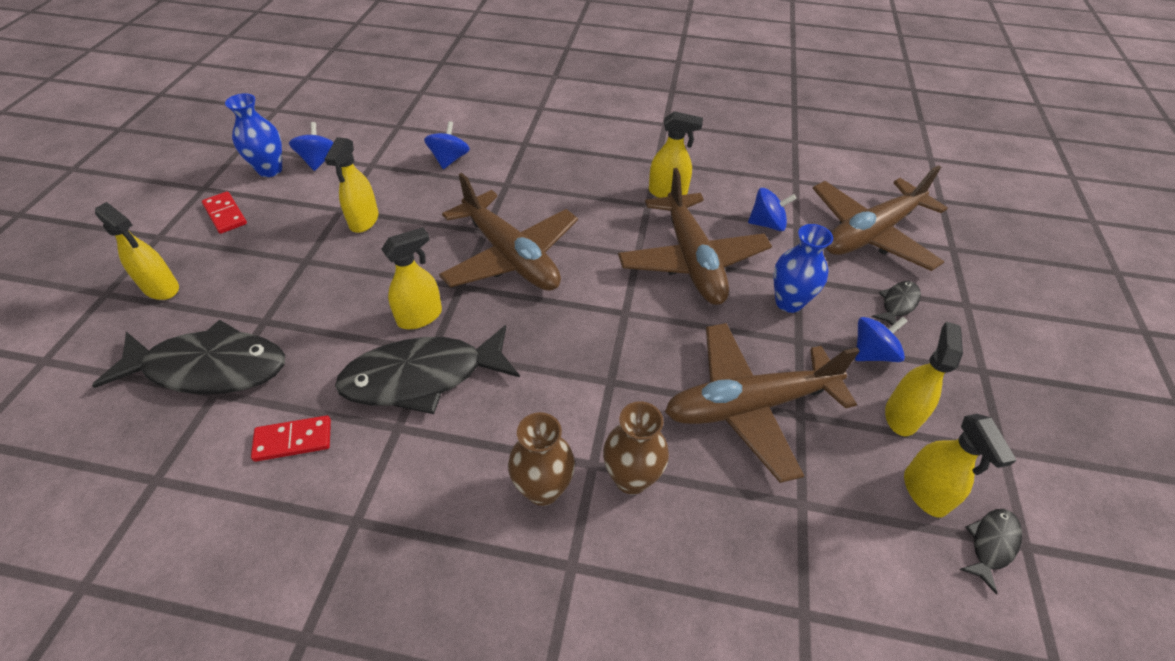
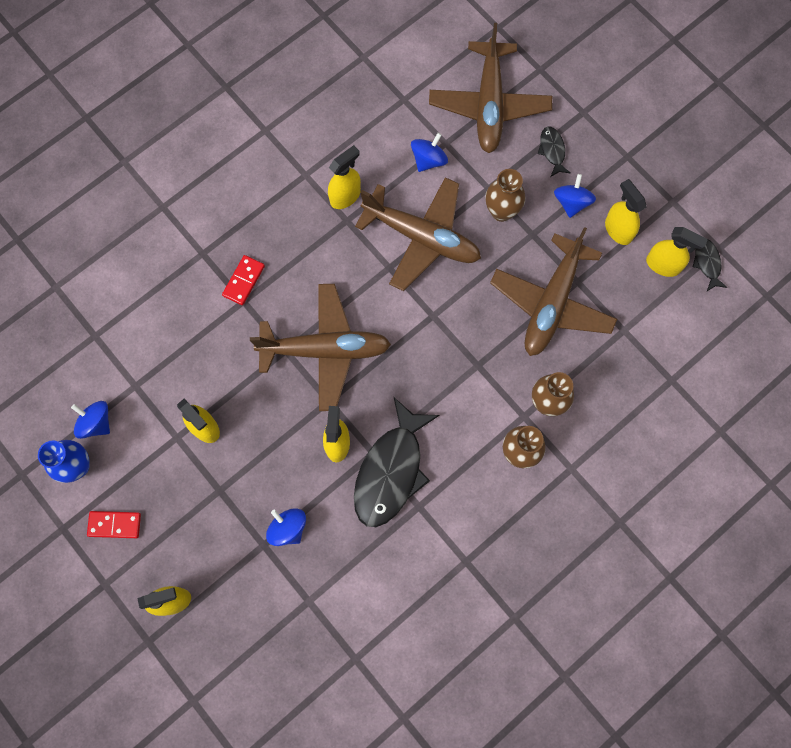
camera: 50 degrees left, 25 degrees up
black fish [92,320,285,394] -> none
red domino [251,415,331,462] -> red domino moved to [222,255,265,305]
blue spinning top [424,121,470,169] -> blue spinning top moved to [266,508,306,546]
blue vase [773,224,833,313] -> brown vase [485,169,525,222]

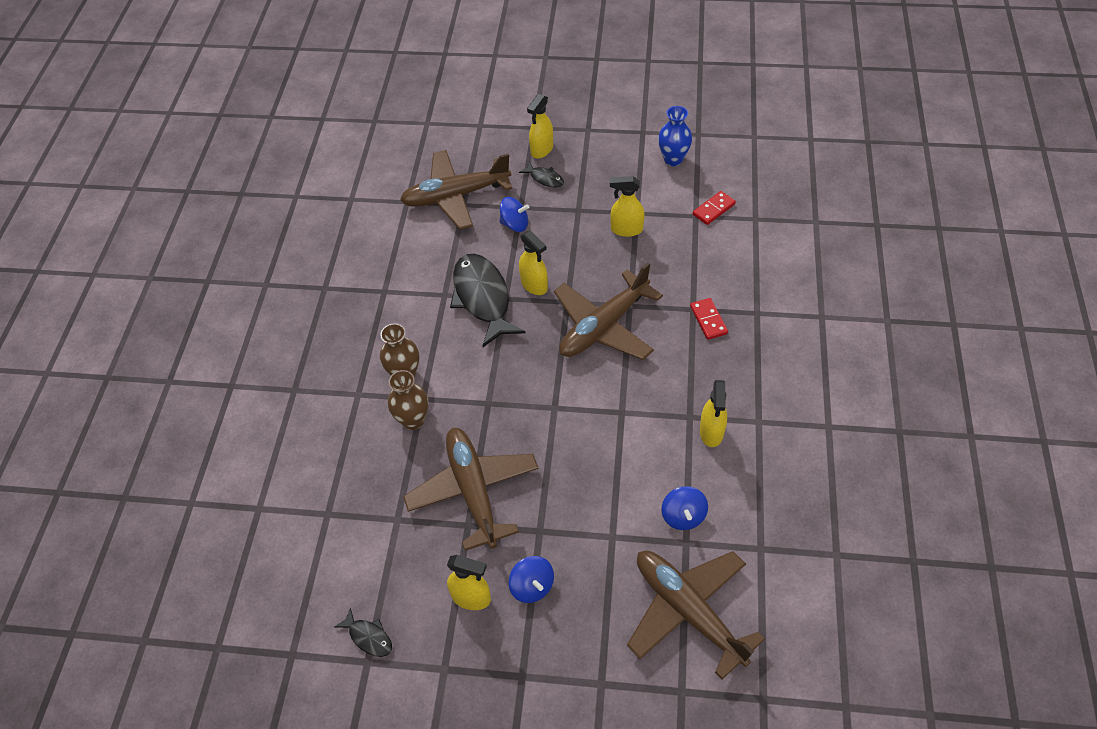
camera: 140 degrees right, 20 degrees down
blue spinning top [71,401,110,439] -> none
red domino [87,511,141,538] -> red domino moved to [693,191,736,225]
brown plane [355,177,481,291] -> brown plane moved to [400,150,512,230]
brown vase [485,169,525,222] -> none
black fish [538,126,570,177] -> black fish moved to [519,162,564,188]
yellow spray bottle [646,227,708,277] -> none

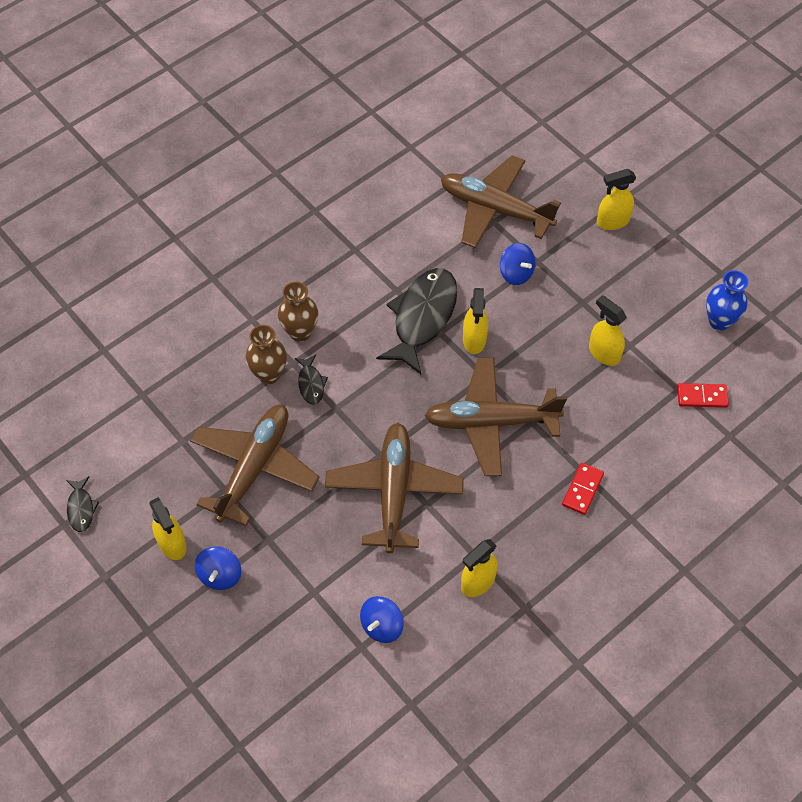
camera: 40 degrees right, 5 degrees up
black fish [519,162,564,188] -> black fish moved to [295,355,328,405]
brown plane [627,551,765,680] -> brown plane moved to [325,423,464,553]

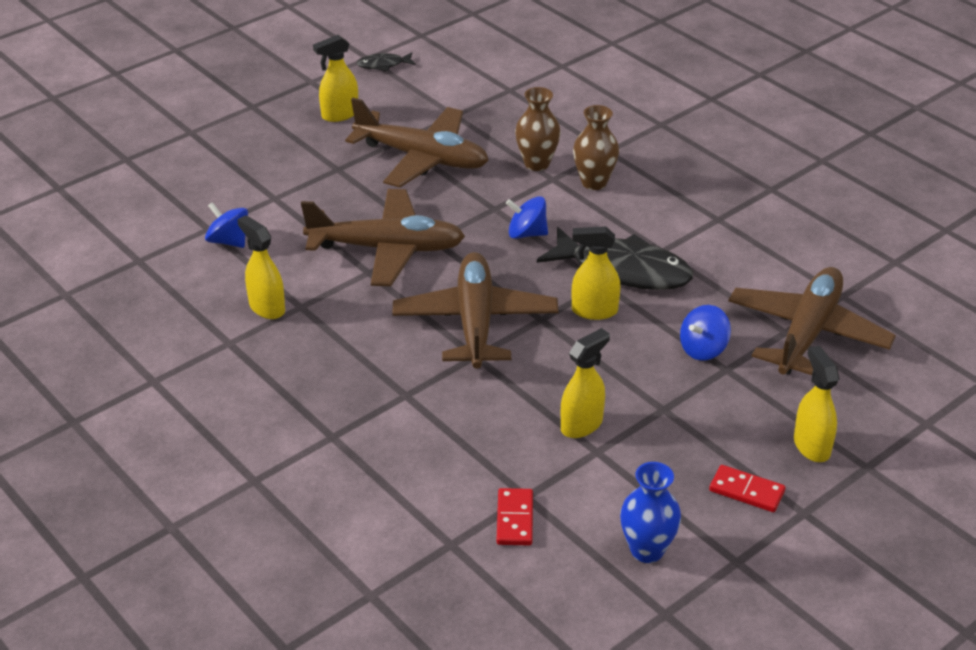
camera: 90 degrees right, 20 degrees down
blue spinning top [195,546,241,590] -> blue spinning top moved to [506,196,548,239]
black fish [295,355,328,405] -> none
red domino [562,463,604,515] -> red domino moved to [709,465,786,512]

